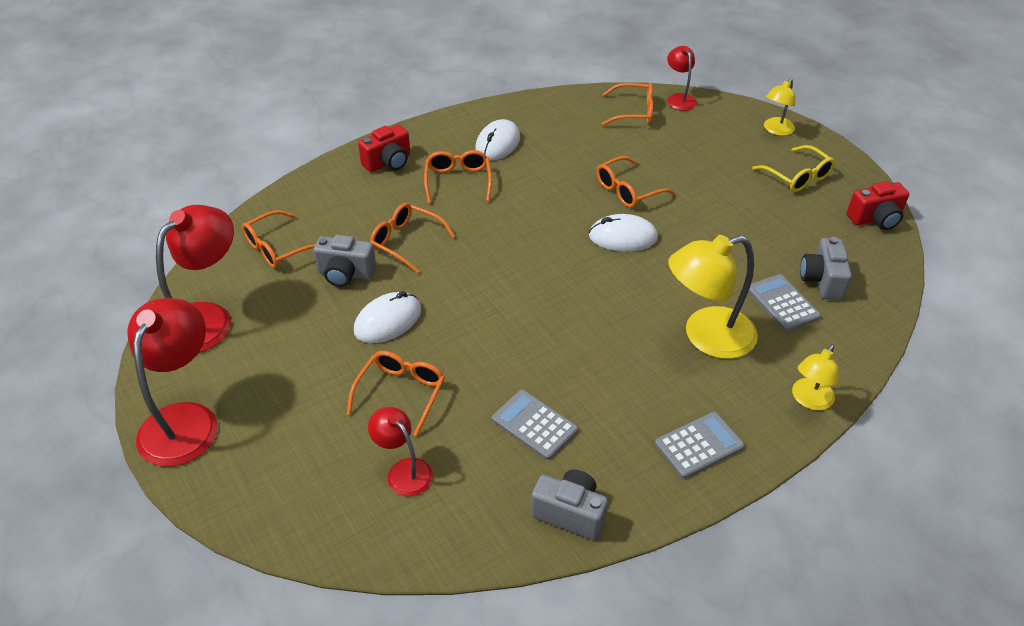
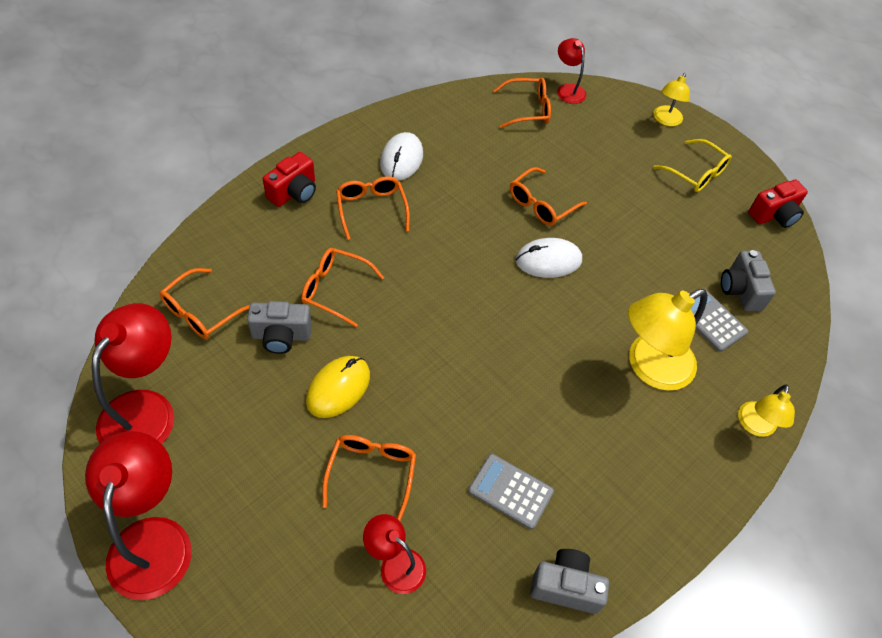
camera: 15 degrees left, 10 degrees up
white mouse [354,291,421,343] -> yellow mouse [306,356,370,418]
grey calculator [655,412,745,479] -> none

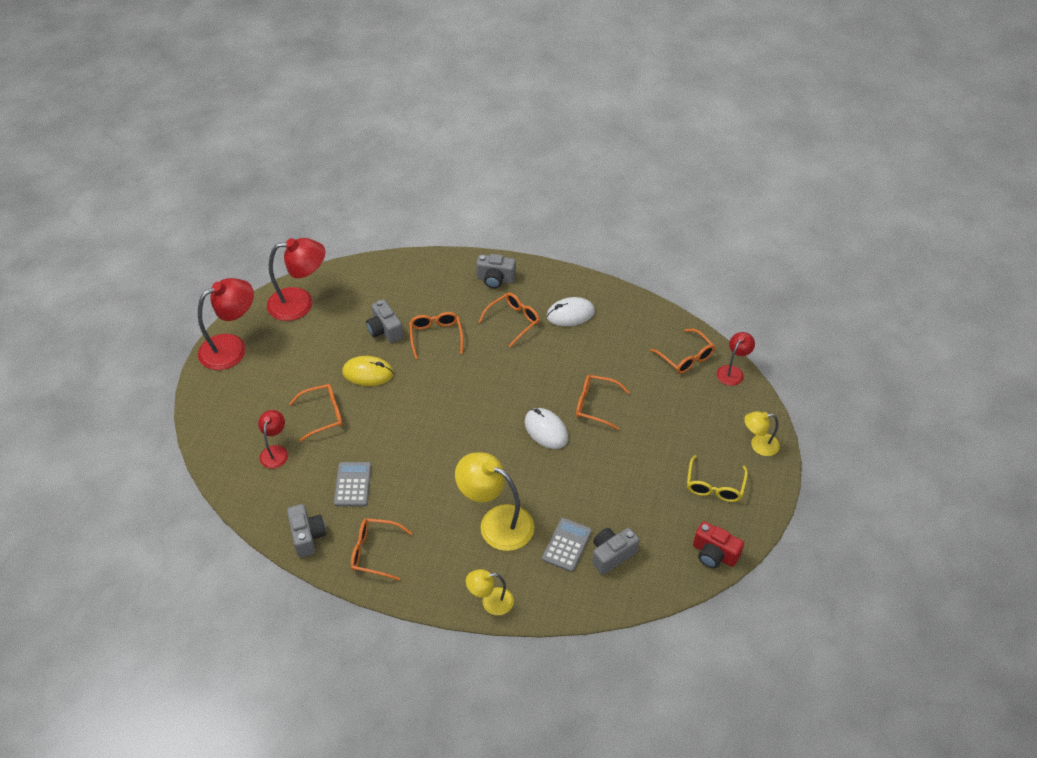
camera: 65 degrees right, 5 degrees down
orange glasses [159,268,250,339] -> orange glasses moved to [351,518,412,580]
red camera [263,152,316,207] -> grey camera [476,254,516,289]

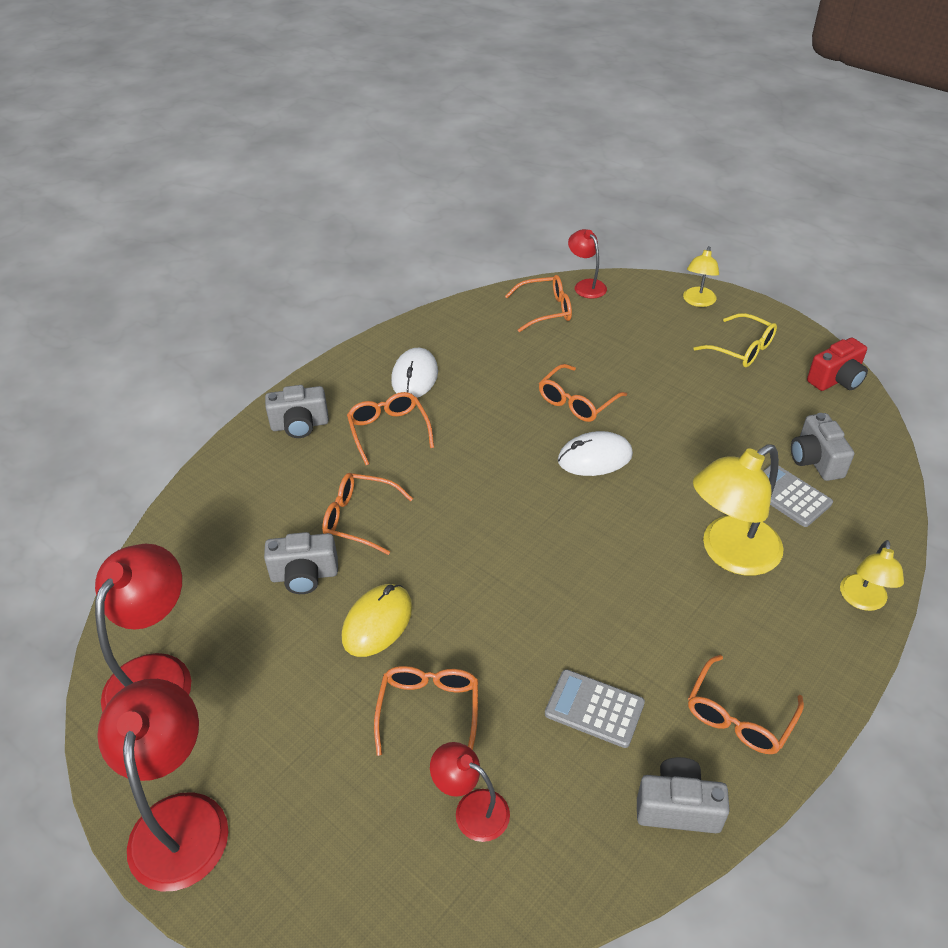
camera: 65 degrees left, 5 degrees down
grey camera [476,254,516,289] -> grey camera turned 45 degrees clockwise [265,385,329,438]

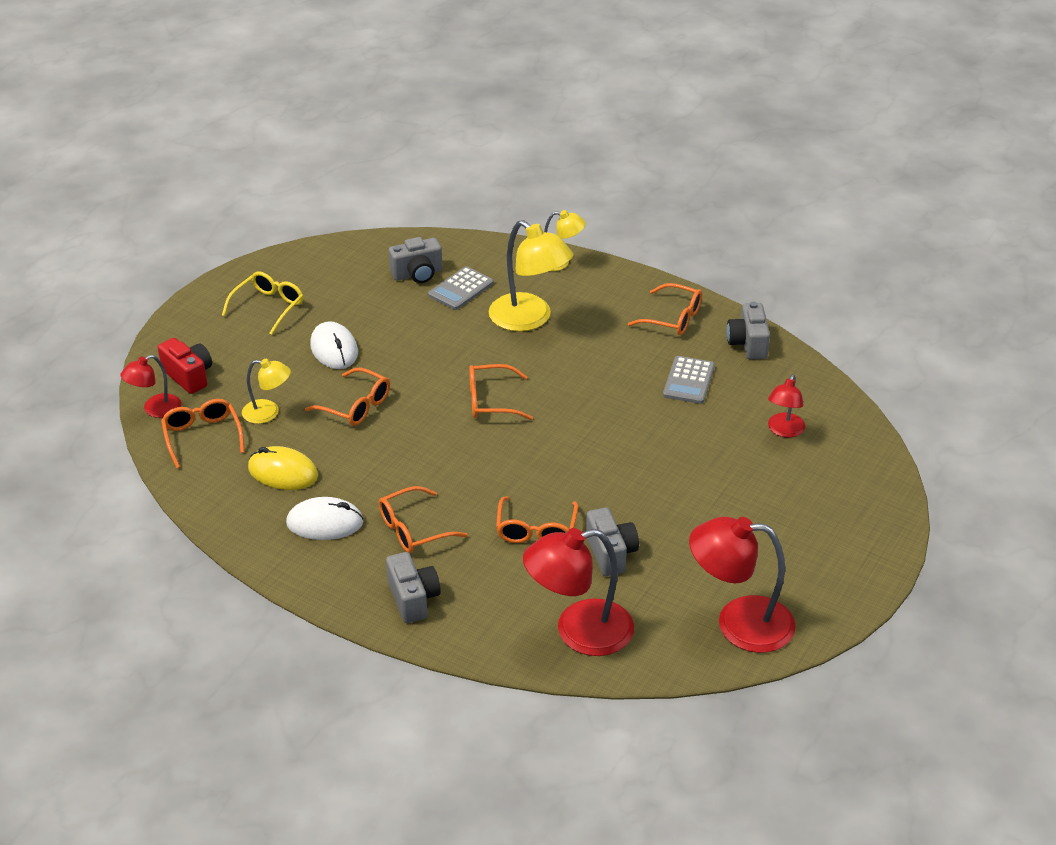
camera: 100 degrees left, 5 degrees down
red lamp [97,679,229,892] -> red lamp moved to [523,528,634,656]
yellow mouse [342,584,412,657] -> yellow mouse moved to [248,446,318,490]
orange glasses [374,666,478,756] -> orange glasses moved to [469,364,533,420]
white mouse [558,431,633,476] -> white mouse moved to [310,321,358,369]
yellow lamp [683,246,719,307] -> yellow lamp moved to [242,359,291,424]
red camera [807,338,868,391] -> red camera moved to [158,338,212,394]

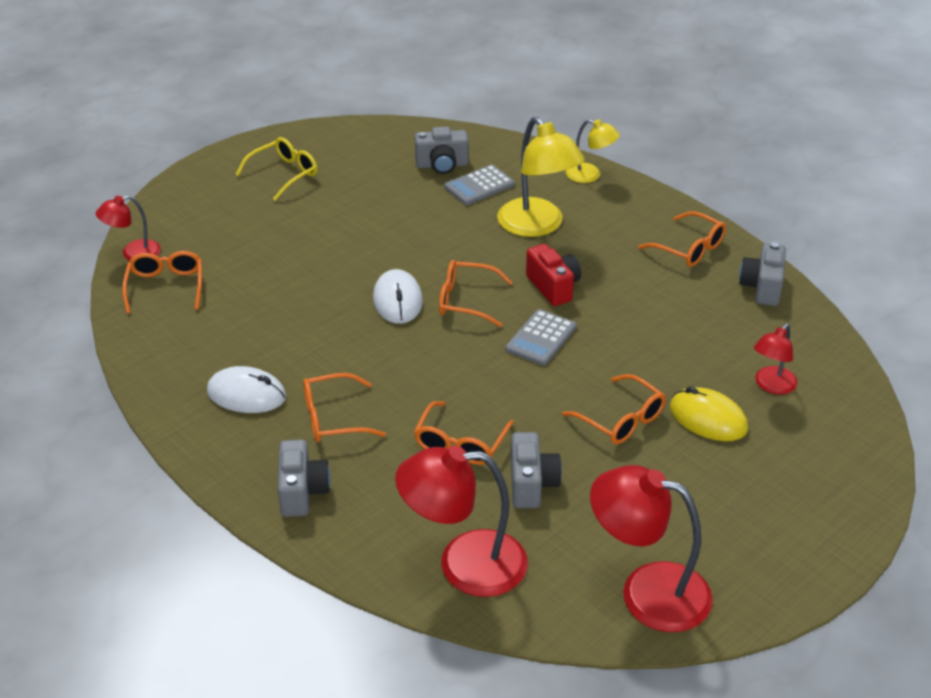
camera: 15 degrees right, 0 degrees up
red camera [158,338,212,394] -> red camera moved to [526,244,581,306]
yellow lamp [242,359,291,424] -> none
yellow mouse [248,446,318,490] -> yellow mouse moved to [670,386,748,441]
orange glasses [305,367,390,426] -> orange glasses moved to [562,374,666,444]
white mouse [310,321,358,369] -> white mouse moved to [373,269,423,324]
grey calculator [663,356,715,404] -> grey calculator moved to [505,309,577,366]

